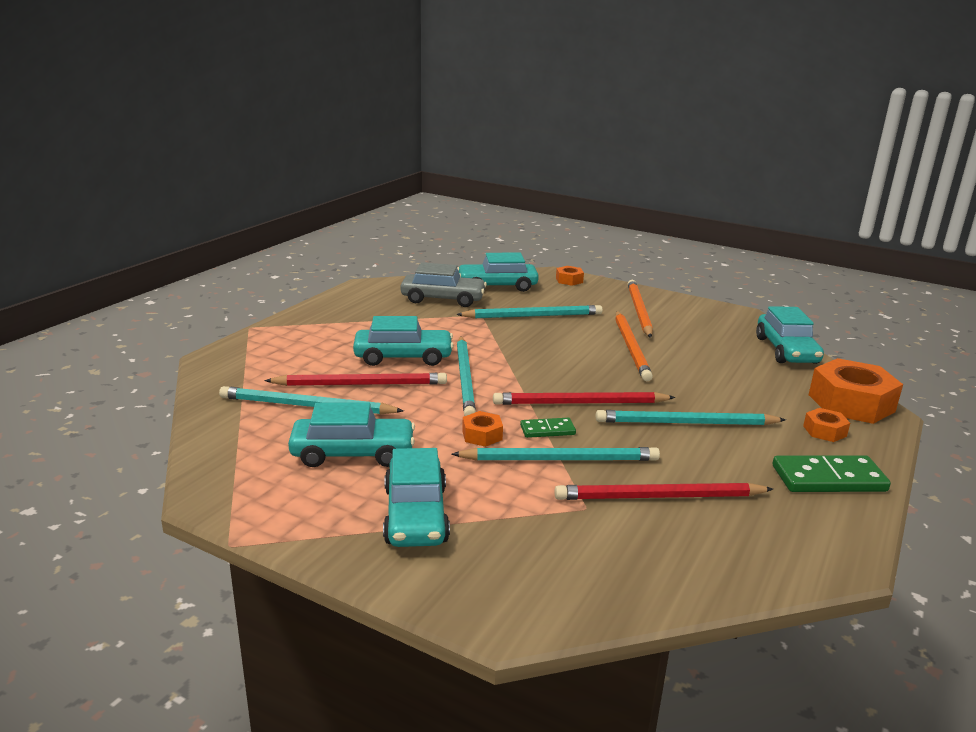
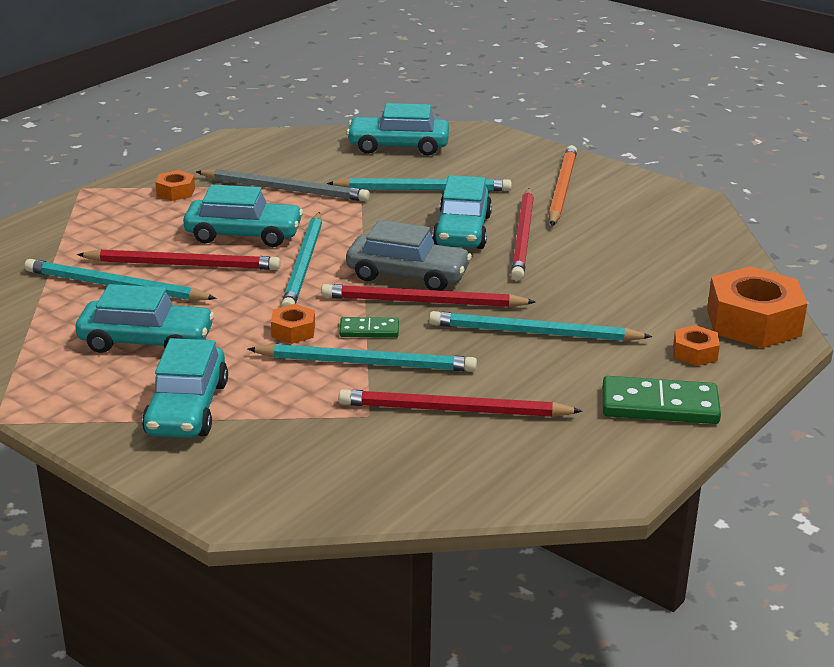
camera: 10 degrees right, 5 degrees up
grey car [401,263,487,307] -> grey car moved to [346,220,472,291]
orange nut [556,266,584,286] -> orange nut moved to [155,170,195,201]
orange pencil [615,311,653,381] -> red pencil [511,188,534,281]
turquoise car [756,306,824,364] -> turquoise car moved to [432,175,492,249]
none -> grey pencil [196,169,370,202]

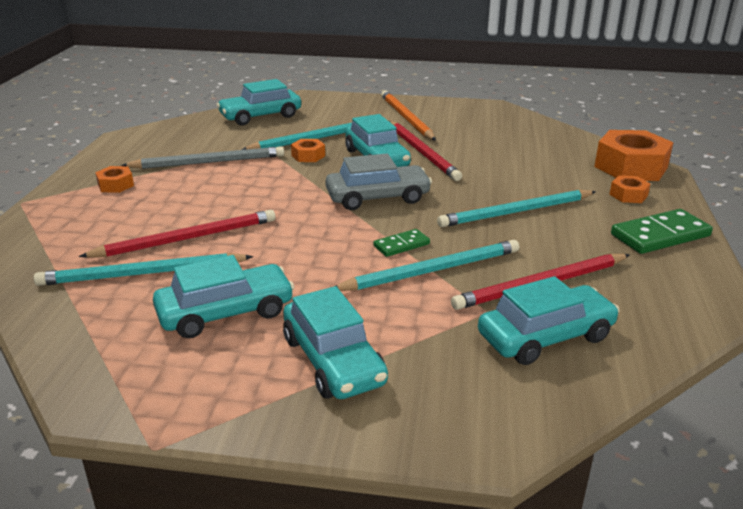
camera: 30 degrees left, 0 degrees up
turquoise car [183,185,303,247] -> turquoise car moved to [478,276,619,365]
orange nut [271,304,315,344] -> orange nut moved to [291,139,325,162]
turquoise pencil [281,212,322,307] -> none
red pencil [321,284,535,307] -> none

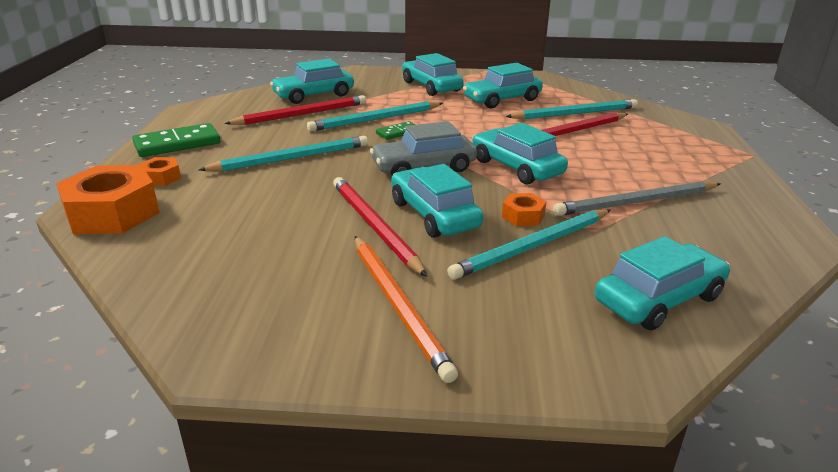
camera: 175 degrees right, 0 degrees up
orange nut [95,166,134,193] -> none
none -> turquoise car [472,123,568,185]

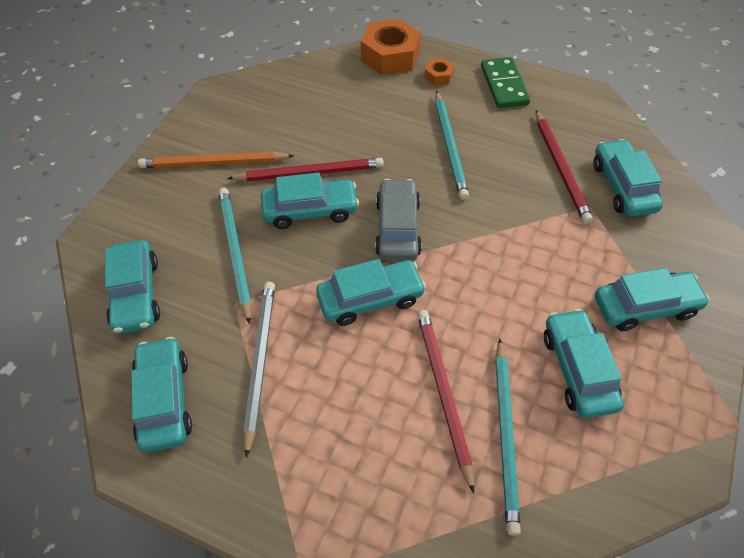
camera: 110 degrees right, 25 degrees up
turquoise pencil [307,101,443,131] -> none
green domino [376,121,416,140] -> none
orange nut [502,193,547,226] -> none
none -> turquoise car [131,337,192,453]

